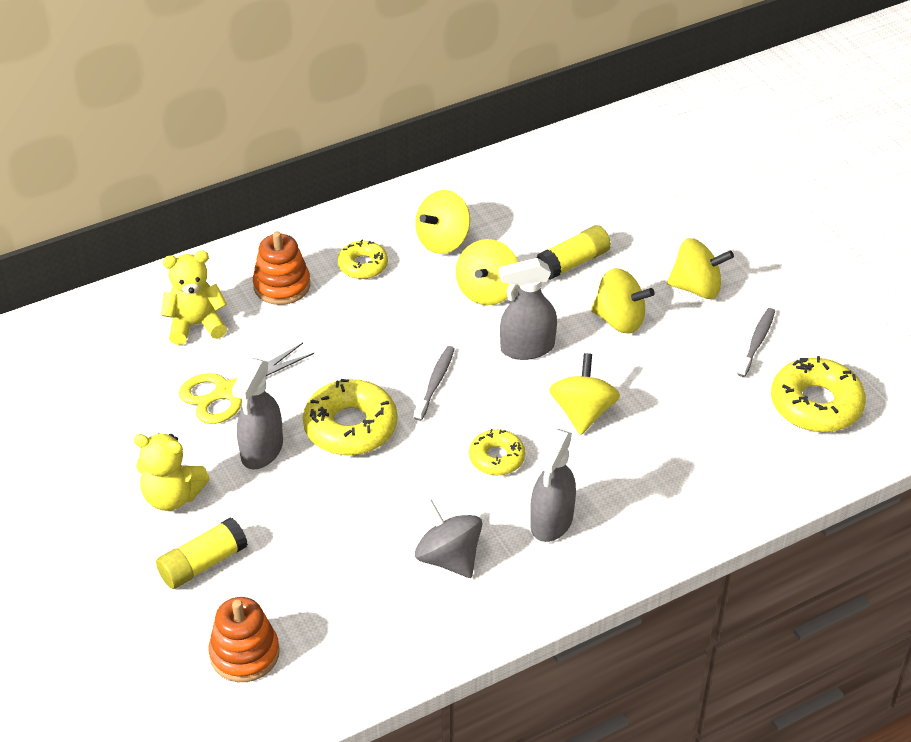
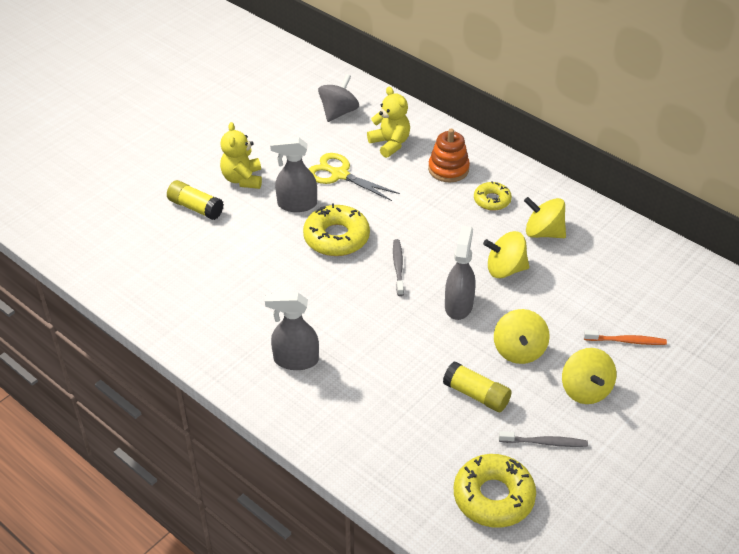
camera: 70 degrees right, 0 degrees up
orange stacking toy [208,597,279,682] -> none
grey toothbrush [414,346,455,421] -> grey toothbrush turned 90 degrees counterclockwise [393,239,404,296]
grey spinning top [415,499,482,578] -> grey spinning top moved to [318,74,359,122]
yellow donut [469,429,525,475] -> none
grey spray bottle [499,258,557,360] -> grey spray bottle turned 45 degrees clockwise [445,226,476,320]
yellow glue stick [536,225,611,280] -> yellow glue stick moved to [443,362,512,412]
yellow spinning top [549,353,620,435] -> none
none -> orange toothbrush [584,330,667,345]

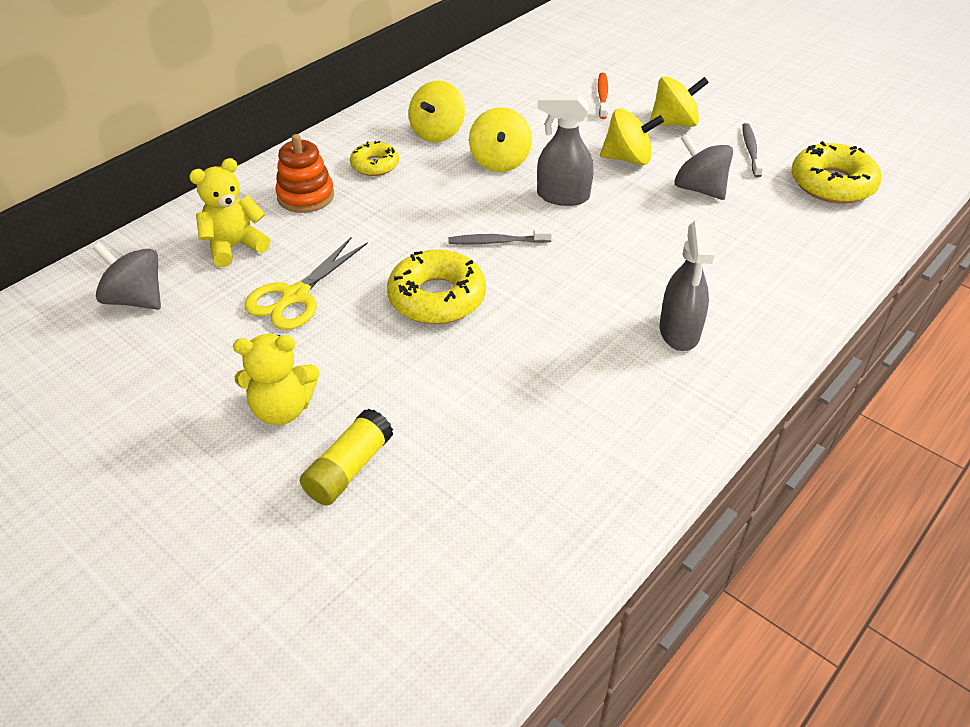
camera: 90 degrees left, 0 degrees up
grey spray bottle [270,137,317,212] -> none
yellow glue stick [443,362,512,412] -> grey spinning top [675,133,733,200]

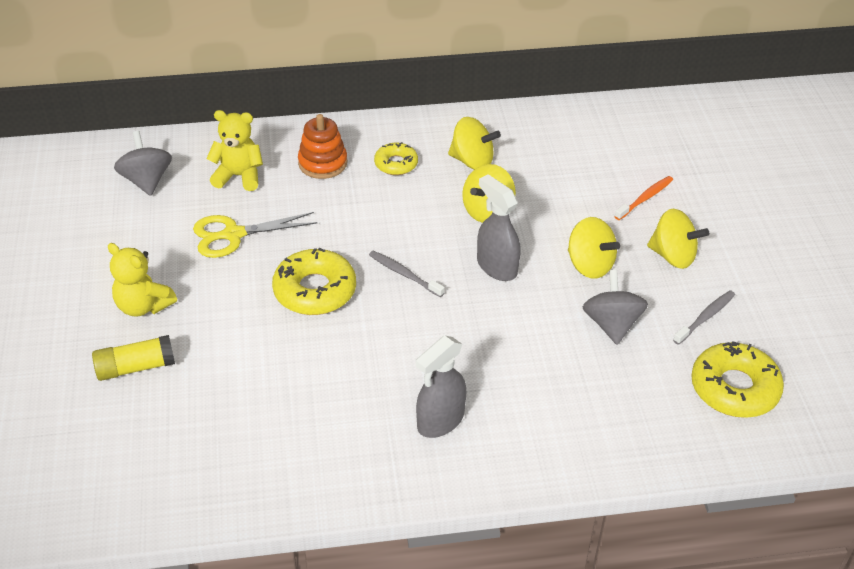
camera: 40 degrees right, 0 degrees up
yellow spinning top [408,81,465,143] -> yellow spinning top turned 135 degrees counterclockwise [448,117,501,170]

